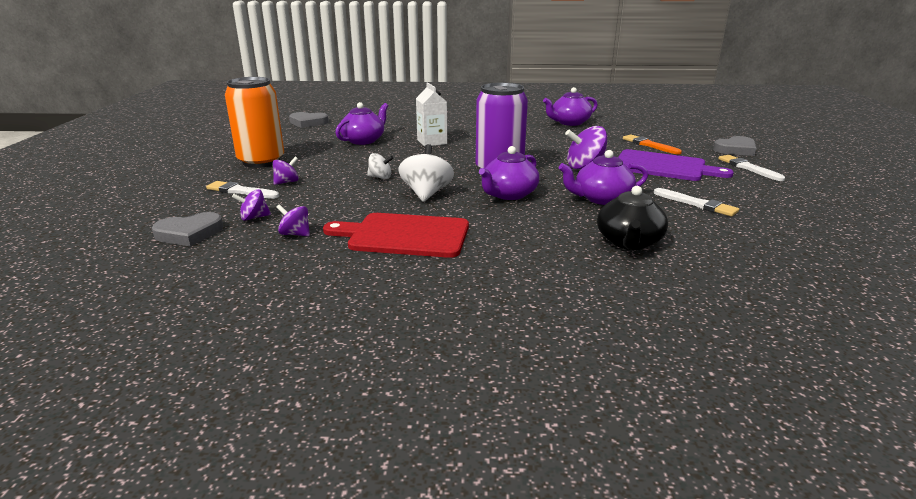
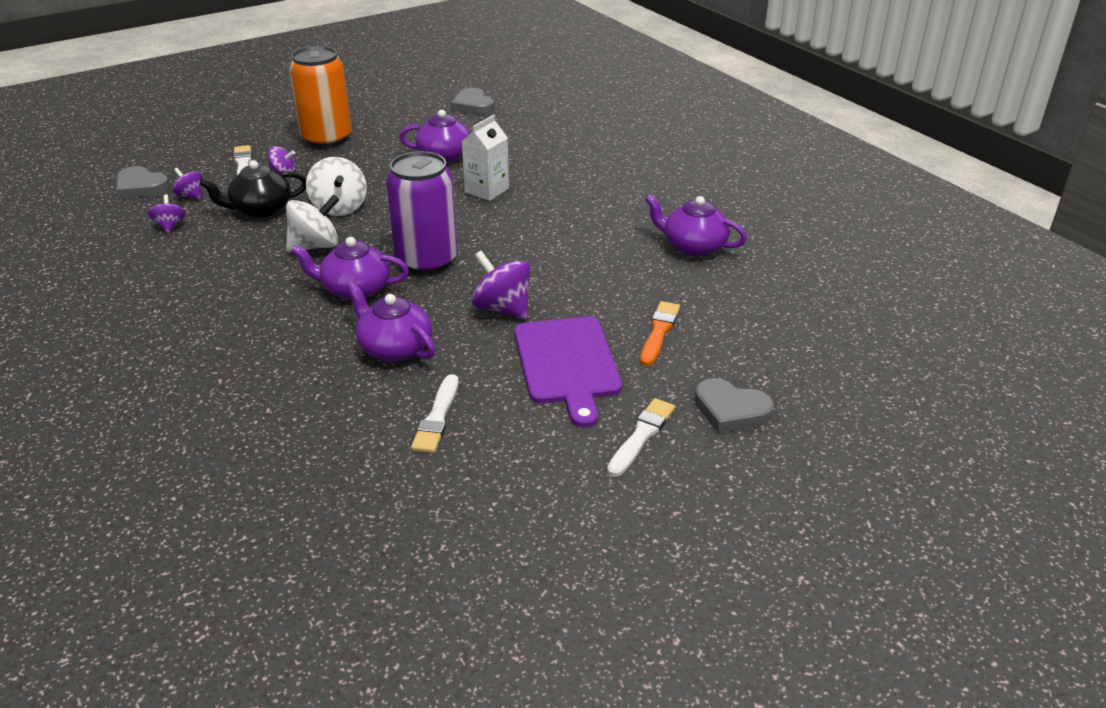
camera: 55 degrees right, 10 degrees up
red cutting board [323,213,469,258] -> none
white spinning top [367,153,393,179] -> white spinning top [306,157,367,216], size x1.74
black teapot [597,186,668,250] -> black teapot moved to [199,160,306,218]

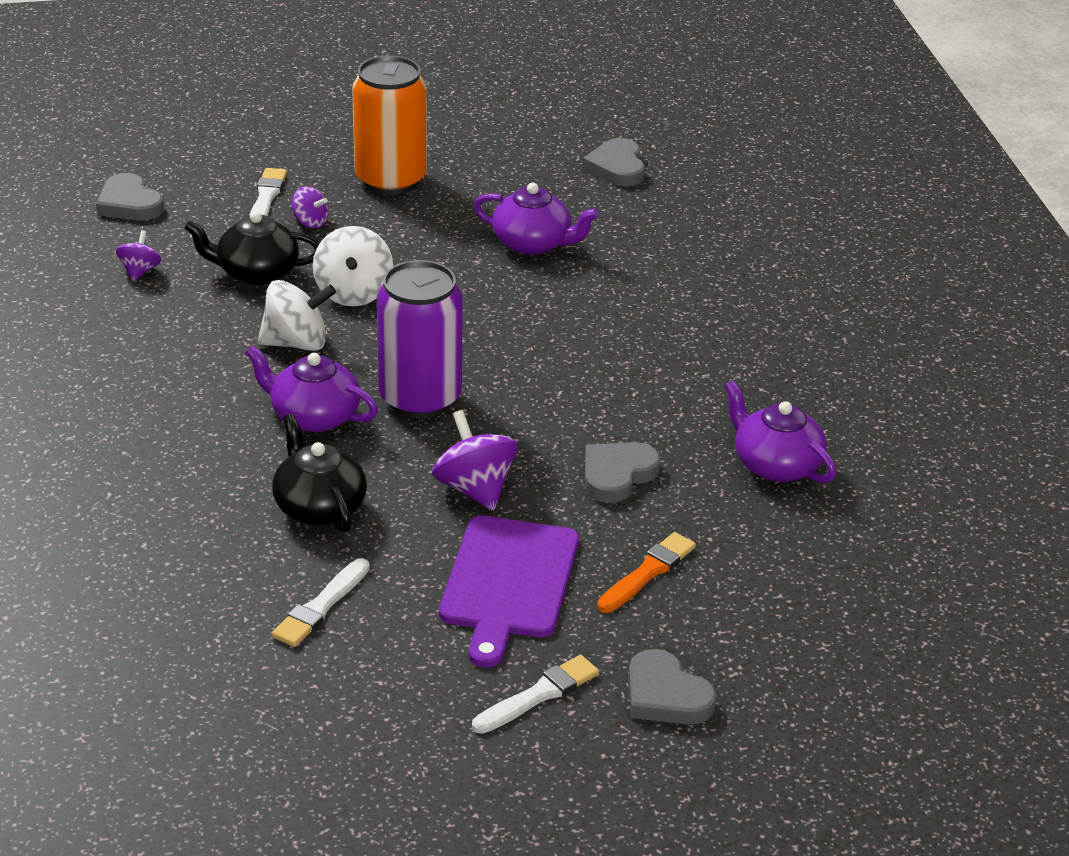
camera: 20 degrees right, 0 degrees up
purple spinning top [173,168,202,199] -> none
purple teapot [347,282,436,362] -> black teapot [272,414,367,533]
white carton [461,115,509,201] -> none
none -> grey heart [585,442,660,503]

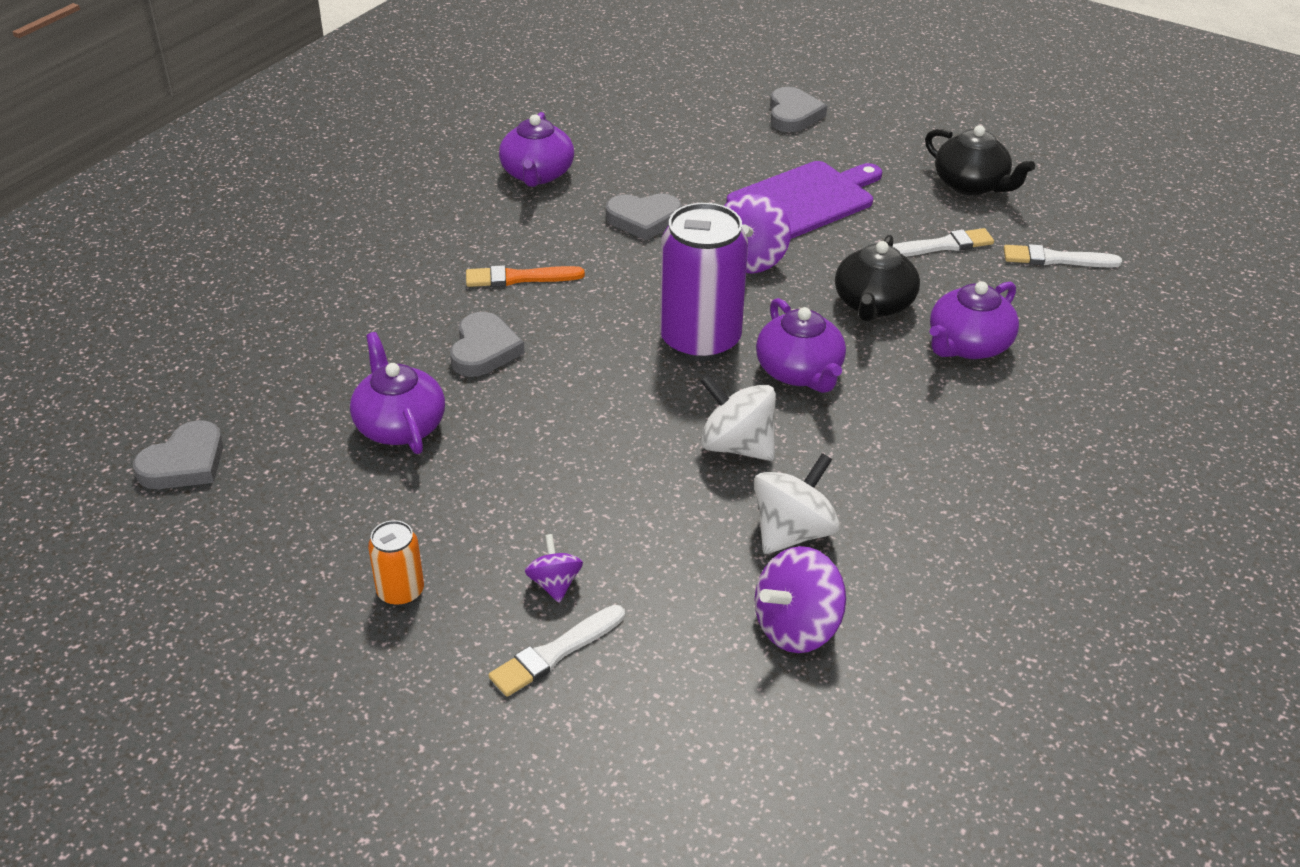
camera: 135 degrees left, 5 degrees up
grey heart [96,173,164,221] -> grey heart moved to [450,312,525,377]
purple spinning top [116,230,161,281] -> purple spinning top [755,546,846,653], size x1.74
black teapot [184,211,320,285] -> black teapot moved to [925,125,1035,195]
white spinning top [313,226,393,306] -> white spinning top moved to [754,453,840,554]
orange can [352,55,427,195] -> orange can [368,520,424,606], size x0.48
white brush [472,655,599,734] -> white brush moved to [1004,244,1122,267]
orange brush [597,532,696,613] -> orange brush moved to [466,265,585,287]
none -> purple teapot [930,281,1019,359]

